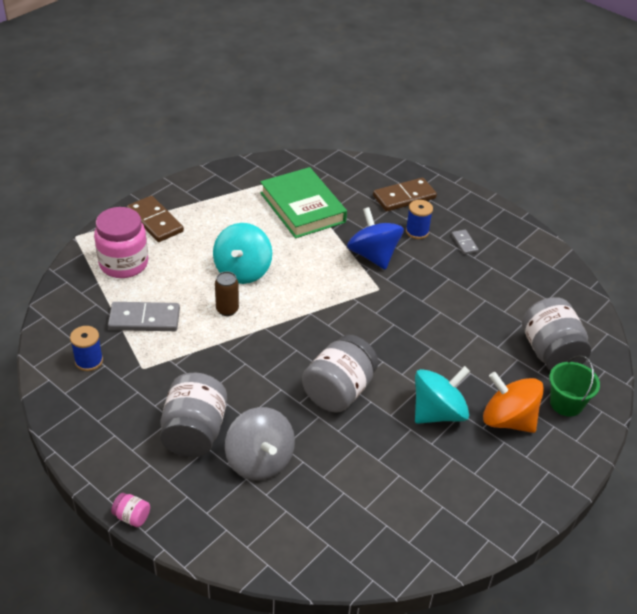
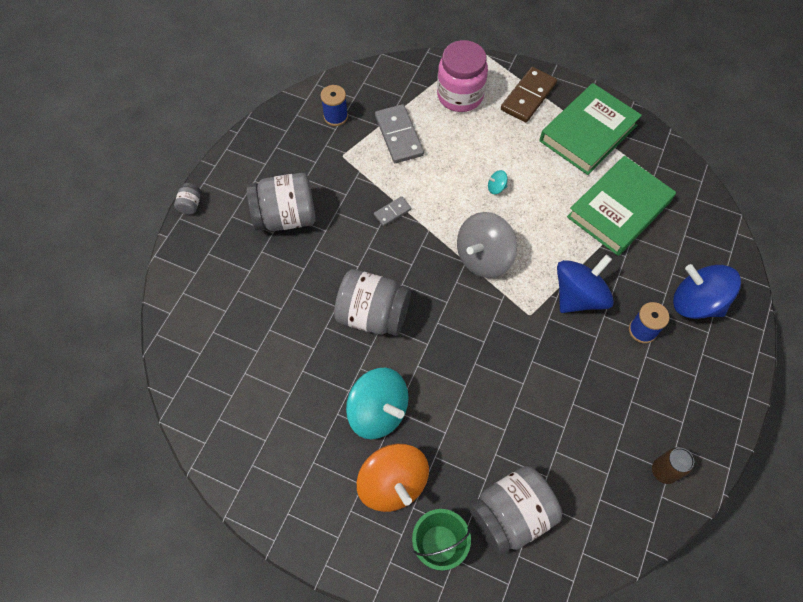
camera: 75 degrees right, 20 degrees up
pink jar [111,493,150,527] -> grey jar [174,183,201,214]
turquoise spinning top [213,223,272,284] -> turquoise spinning top [487,170,508,194], size x0.41
brown can [215,271,239,316] -> brown can moved to [652,447,694,484]
grey spinning top [225,407,295,481] -> grey spinning top moved to [457,212,517,278]
brown domino [373,178,437,211] -> blue spinning top [673,264,741,319]
grey domino [452,230,479,254] -> grey domino moved to [374,196,411,226]
orange spinning top [483,372,544,433] -> orange spinning top turned 135 degrees clockwise [357,444,429,512]
none -> green book [540,83,642,175]

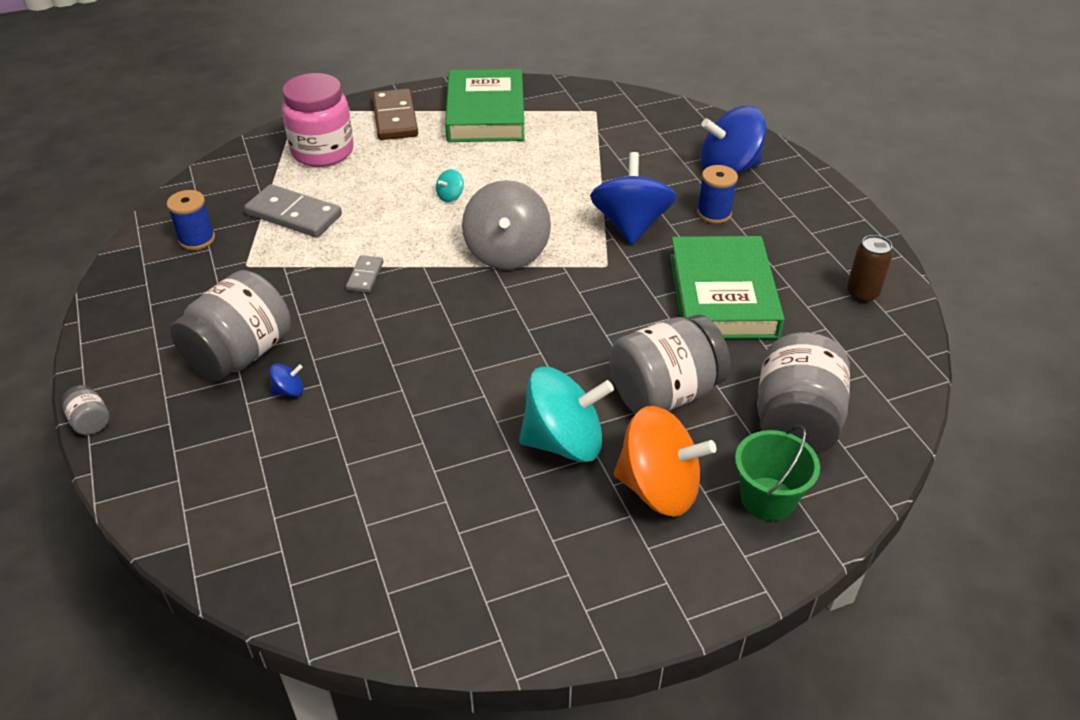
camera: 45 degrees left, 20 degrees down
grey jar [334,269,411,336] -> grey jar moved to [610,314,731,414]
green book [567,156,676,256] -> green book moved to [670,236,785,339]
none -> blue spinning top [269,363,304,397]

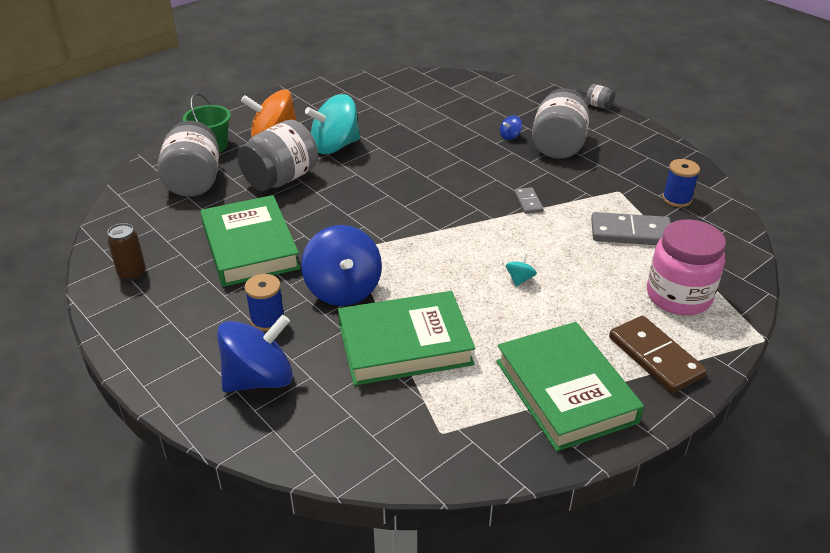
camera: 160 degrees right, 5 degrees down
grey spinning top [462,180,551,270] -> none
none -> green book [338,291,476,386]

